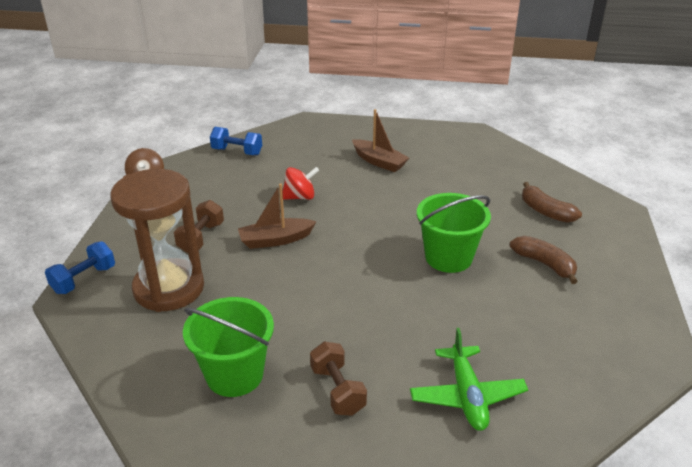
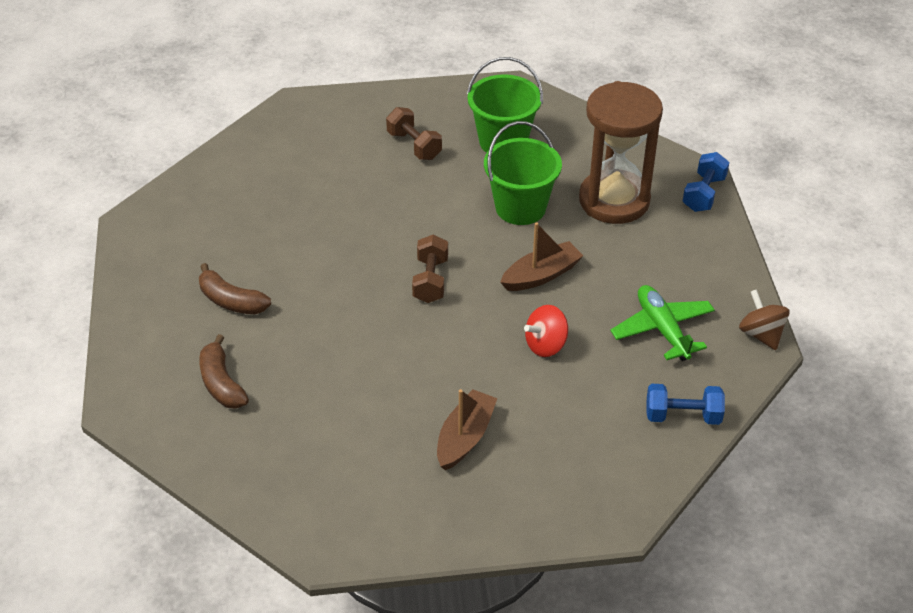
camera: 165 degrees right, 10 degrees up
brown dumbbell [174,200,224,253] -> brown dumbbell moved to [412,235,448,303]
brown boat [352,109,409,172] -> brown boat turned 90 degrees clockwise [437,389,497,470]
green plane [410,328,528,431] -> green plane moved to [610,285,715,361]
green bucket [417,193,491,273] -> green bucket moved to [484,121,562,225]
brown banana [522,182,582,223] -> brown banana turned 150 degrees counterclockwise [199,334,249,409]

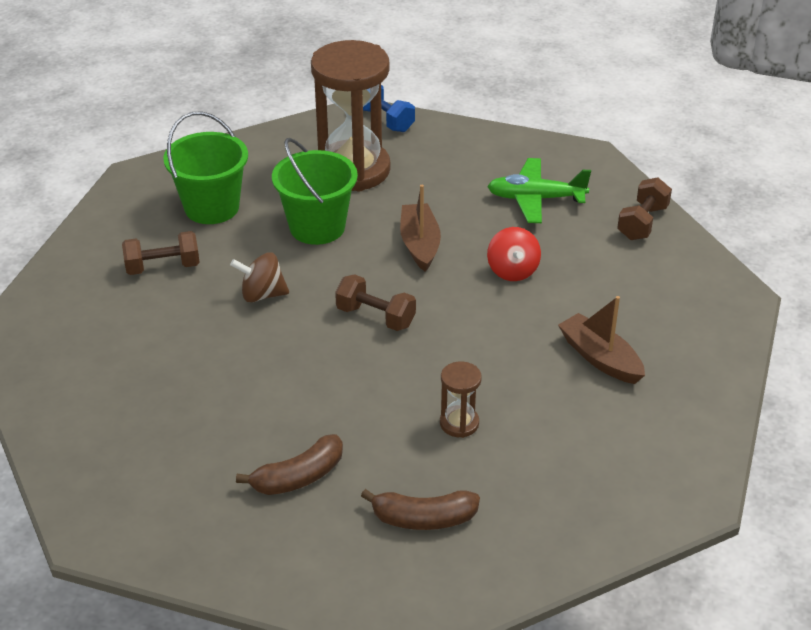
camera: 65 degrees left, 5 degrees down
blue dumbbell [646,384,725,425] -> brown dumbbell [617,177,672,240]
brown spinning top [739,289,790,350] -> brown spinning top moved to [230,252,289,302]
none -> brown hourglass [440,361,482,438]

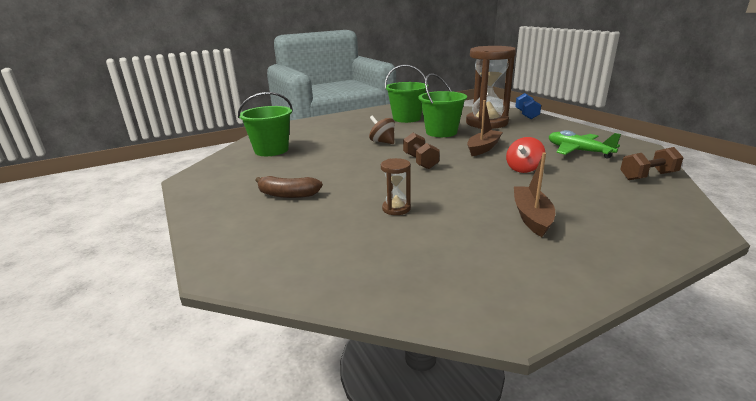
camera: 45 degrees right, 15 degrees down
brown dumbbell [122,231,200,275] -> none
brown banana [361,489,480,530] -> none
none -> green bucket [238,92,293,156]

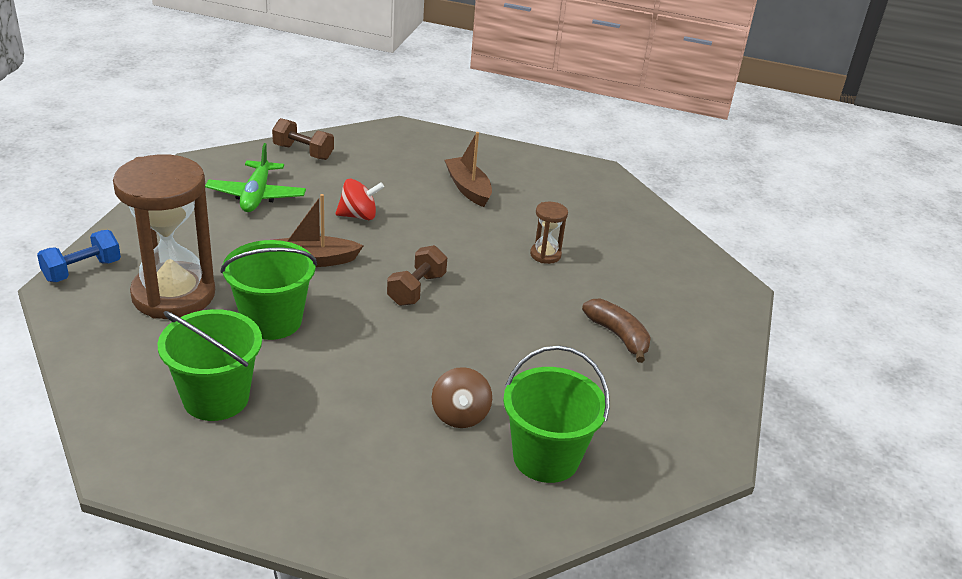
camera: 140 degrees left, 10 degrees up
brown spinning top [369,116,395,144] -> brown spinning top moved to [432,367,492,428]
brown boat [514,153,555,237] -> brown boat turned 105 degrees clockwise [445,132,492,207]

